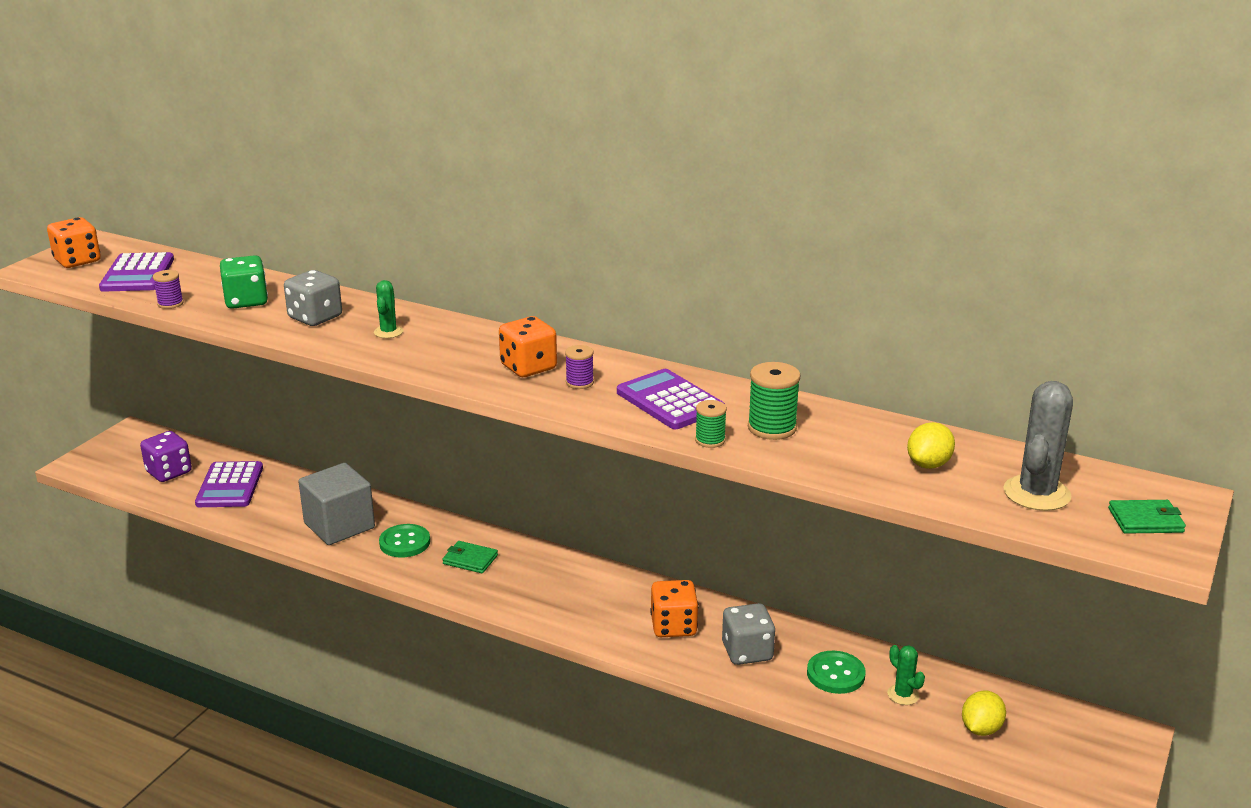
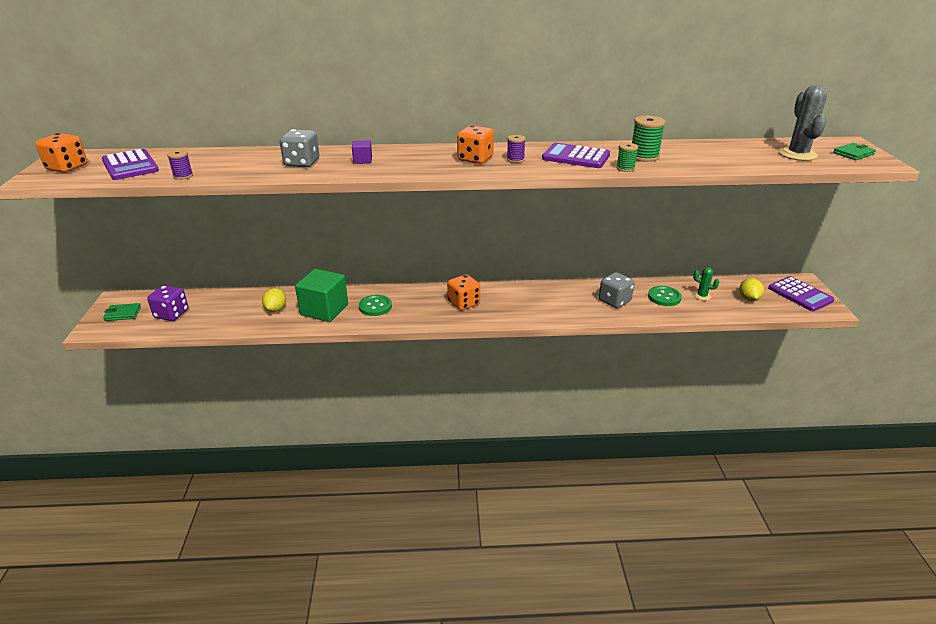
camera: 30 degrees left, 5 degrees up
purple calculator [195,461,263,507] -> purple calculator moved to [768,276,835,311]
green dice [220,255,268,309] -> none
grey cube [298,463,375,545] -> green cube [295,269,348,322]
green cactus [374,280,403,338] -> purple cube [352,140,372,164]
green wallet [442,541,498,573] -> green wallet moved to [103,303,141,321]
orange dice [650,580,699,637] -> orange dice moved to [447,274,480,310]
yellow lemon [907,422,955,469] -> yellow lemon moved to [262,288,286,312]

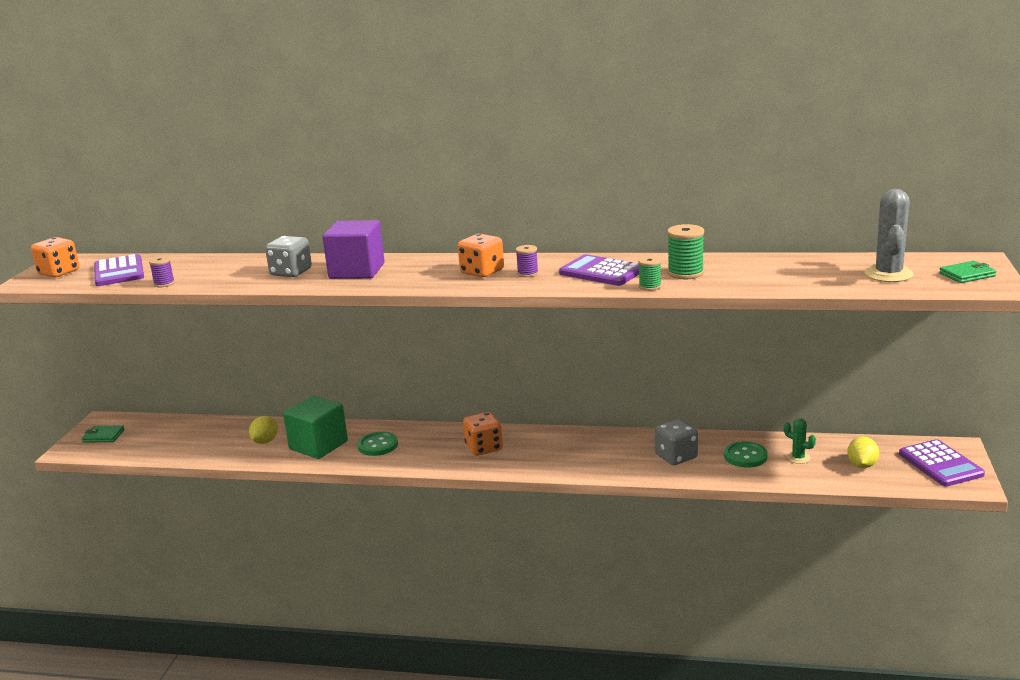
camera: 15 degrees right, 10 degrees down
purple dice [147,285,188,321] -> none
purple cube [352,140,372,164] -> purple cube [323,220,385,279], size x2.27

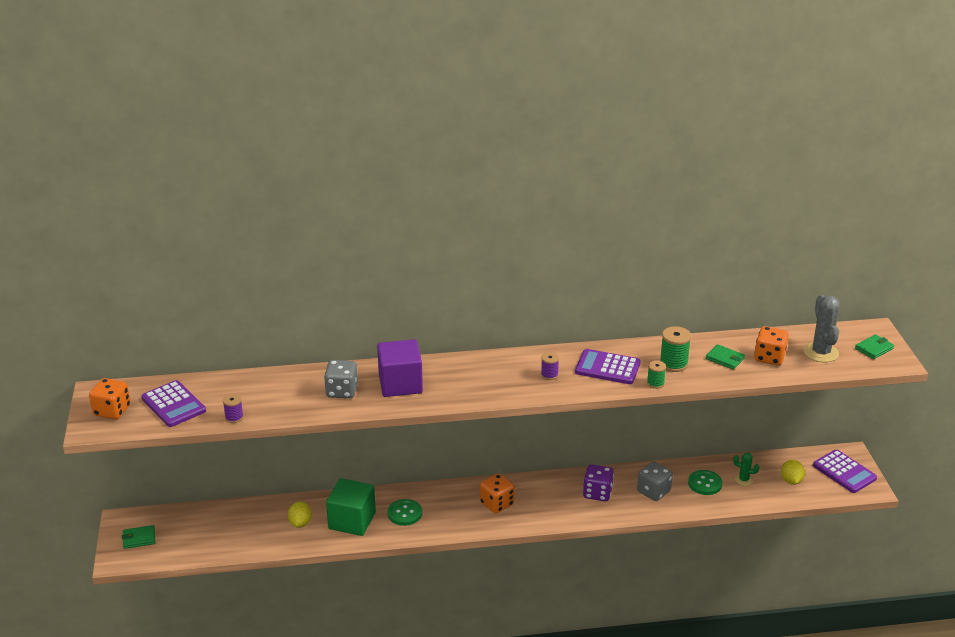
camera: 20 degrees left, 10 degrees up
orange dice [458,234,504,277] -> orange dice moved to [754,326,789,365]
none -> purple dice [583,464,614,501]
none -> green wallet [706,344,745,370]

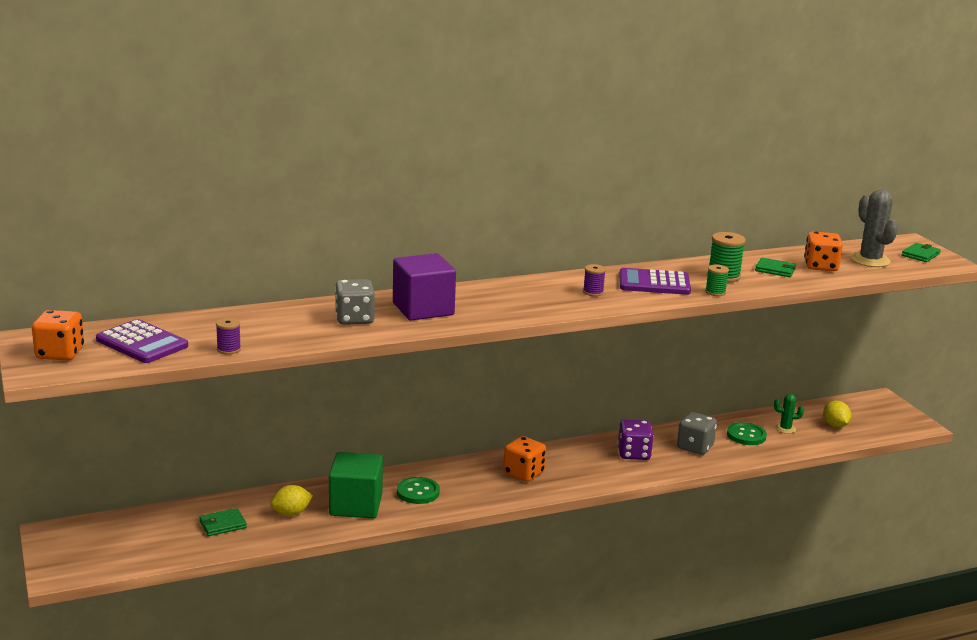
camera: 15 degrees left, 10 degrees down
green wallet [122,525,155,549] -> green wallet moved to [199,508,247,536]
yellow lemon [288,501,312,528] -> yellow lemon turned 75 degrees clockwise [270,485,313,516]
purple calculator [813,449,877,493] -> none

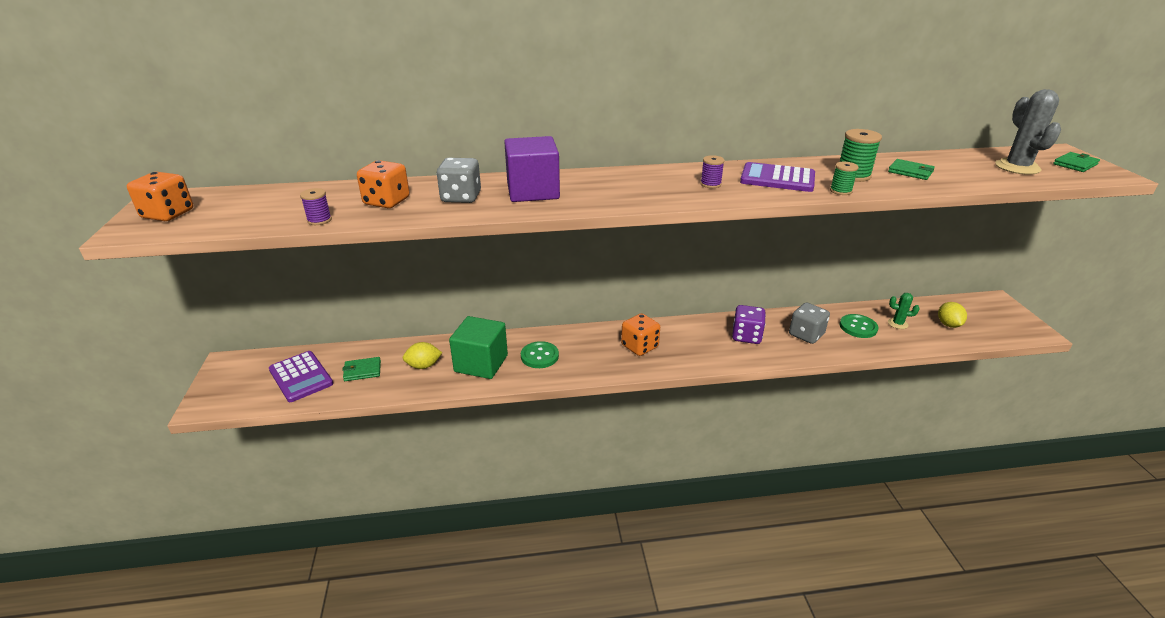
camera: 15 degrees right, 10 degrees up
purple calculator [96,319,188,363] -> purple calculator moved to [269,351,333,402]
orange dice [804,232,843,271] -> orange dice moved to [357,160,410,208]

